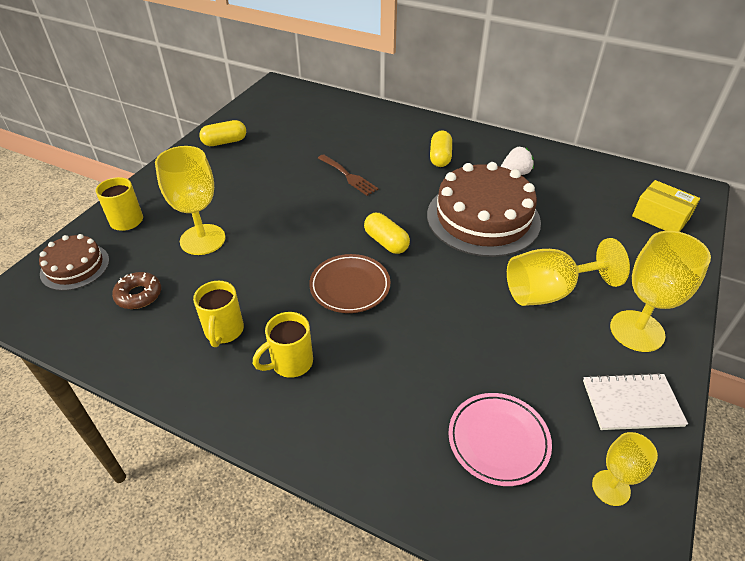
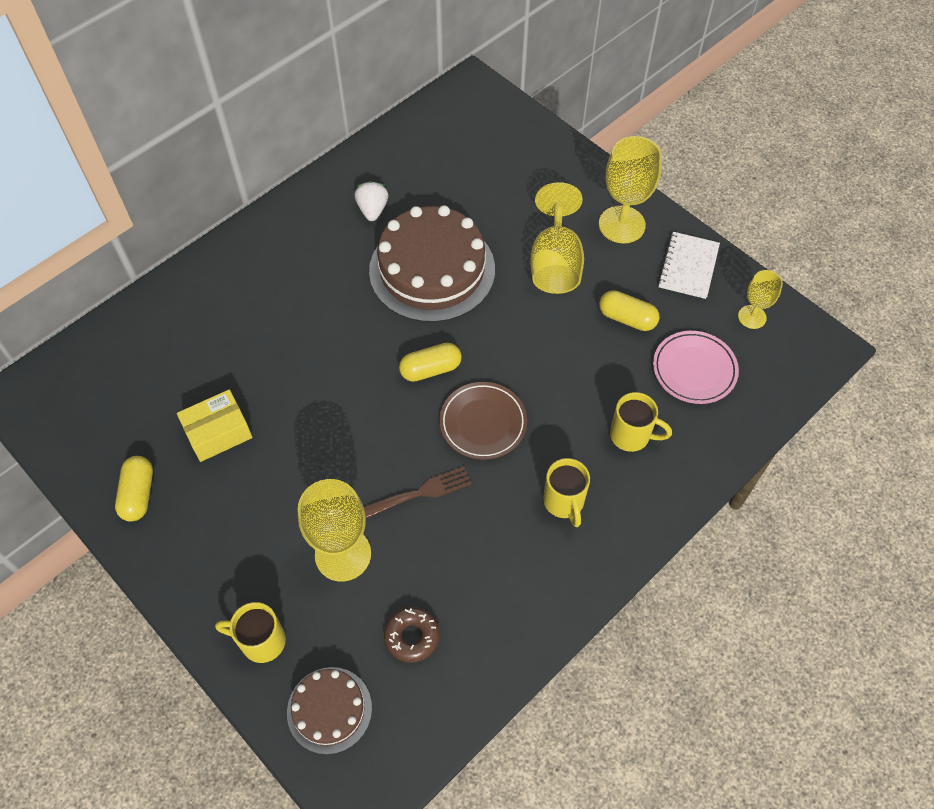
camera: 70 degrees left, 15 degrees up
yellow mug [193,281,244,347] -> yellow mug moved to [610,392,672,452]
brown fork [318,154,378,196] -> brown fork moved to [364,466,472,518]
yellow capsule [430,130,452,167] -> yellow capsule moved to [599,290,660,331]
yellow box [632,180,700,232] -> yellow box moved to [177,389,253,462]

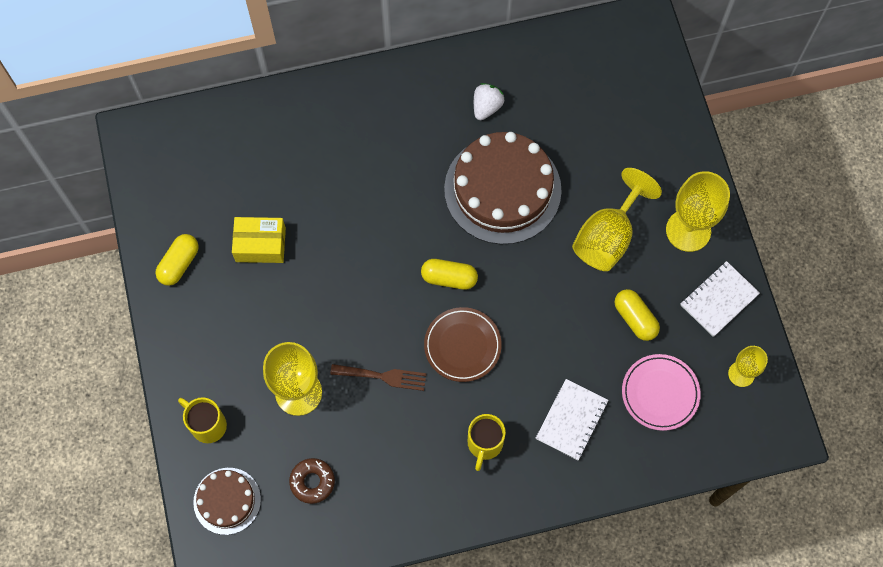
camera: 30 degrees right, 10 degrees up
yellow mug [610,392,672,452] -> white notebook [536,379,609,460]

